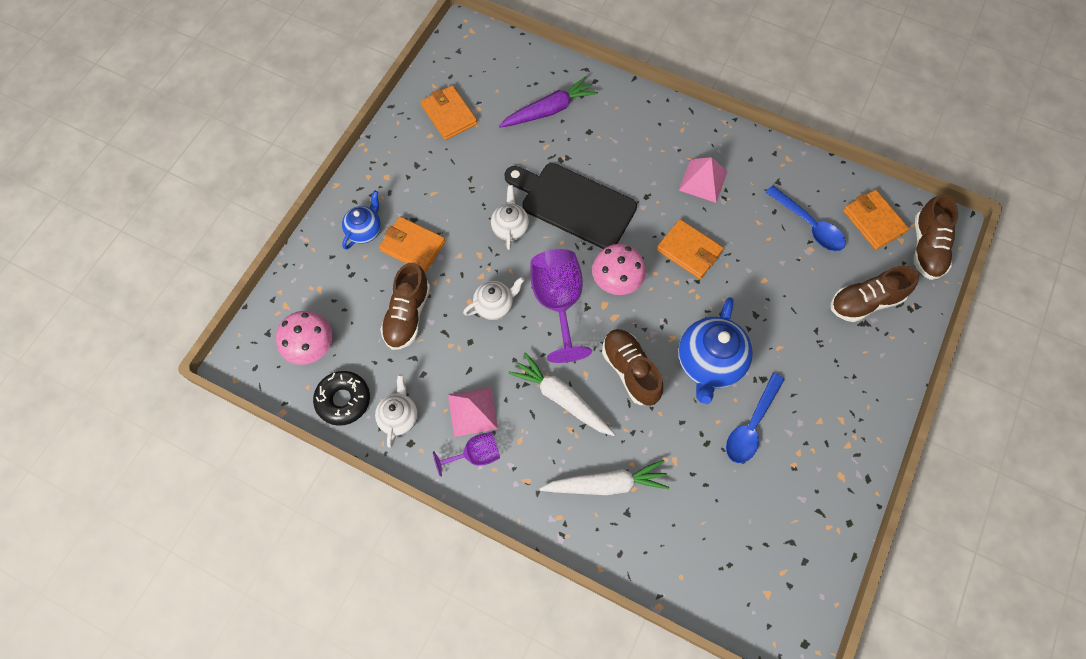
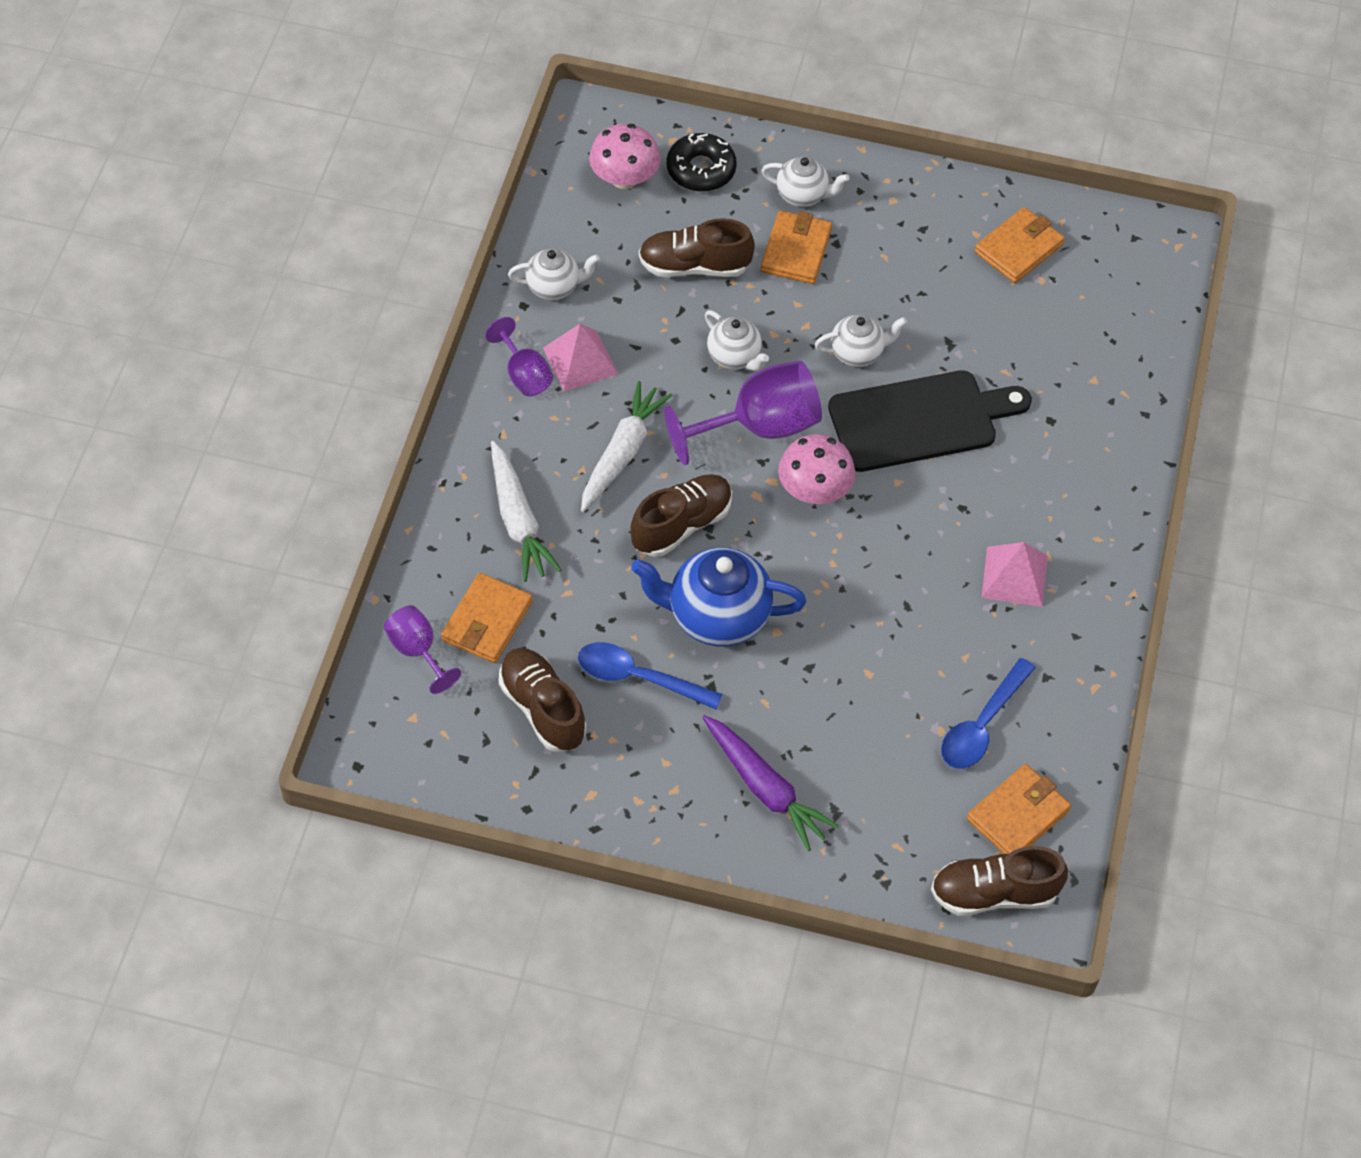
camera: 75 degrees right, 10 degrees down
black donut [313,371,370,426] -> black donut moved to [666,133,737,192]
blue teapot [342,190,381,250] -> white teapot [761,156,850,207]
purple carrot [499,76,598,128] -> purple carrot moved to [702,715,839,851]
black cutting board [505,163,637,249] -> black cutting board turned 60 degrees clockwise [828,370,1032,472]
orange wallet [657,219,724,279] -> orange wallet moved to [441,573,533,663]
brown shoe [831,266,919,322] -> brown shoe moved to [499,648,586,752]
none -> purple goblet [384,605,461,694]

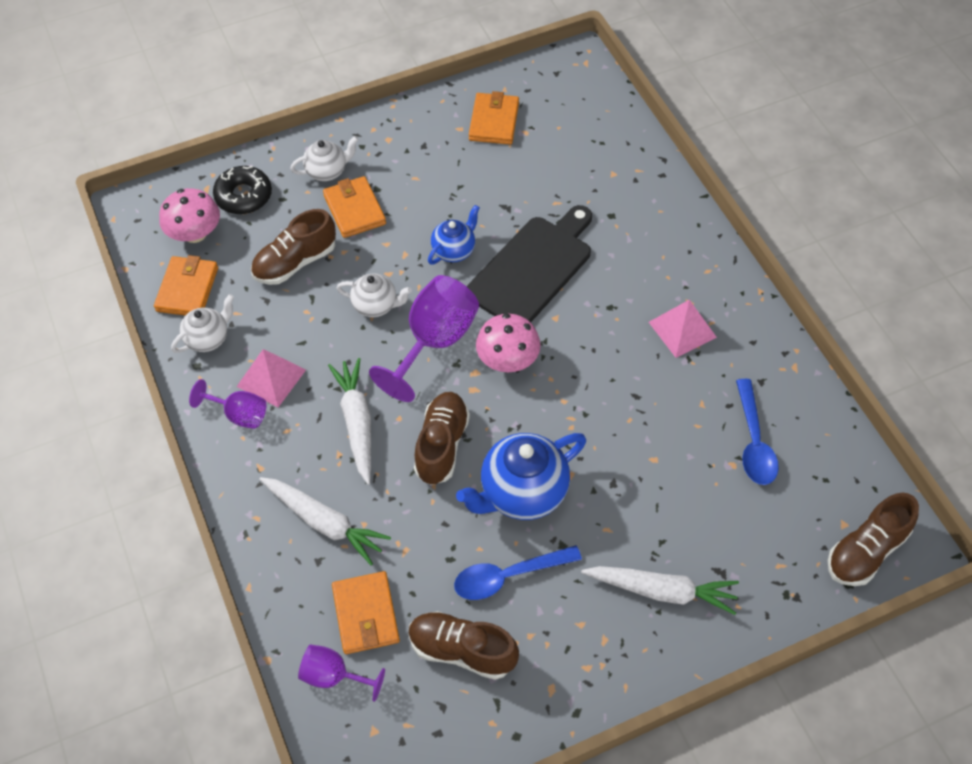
camera: 35 degrees left, 0 degrees up
purple carrot [702,715,839,851] -> white carrot [581,566,739,615]
white teapot [815,315,907,367] -> blue teapot [428,205,480,264]
orange wallet [967,764,1071,854] -> orange wallet moved to [154,255,218,316]

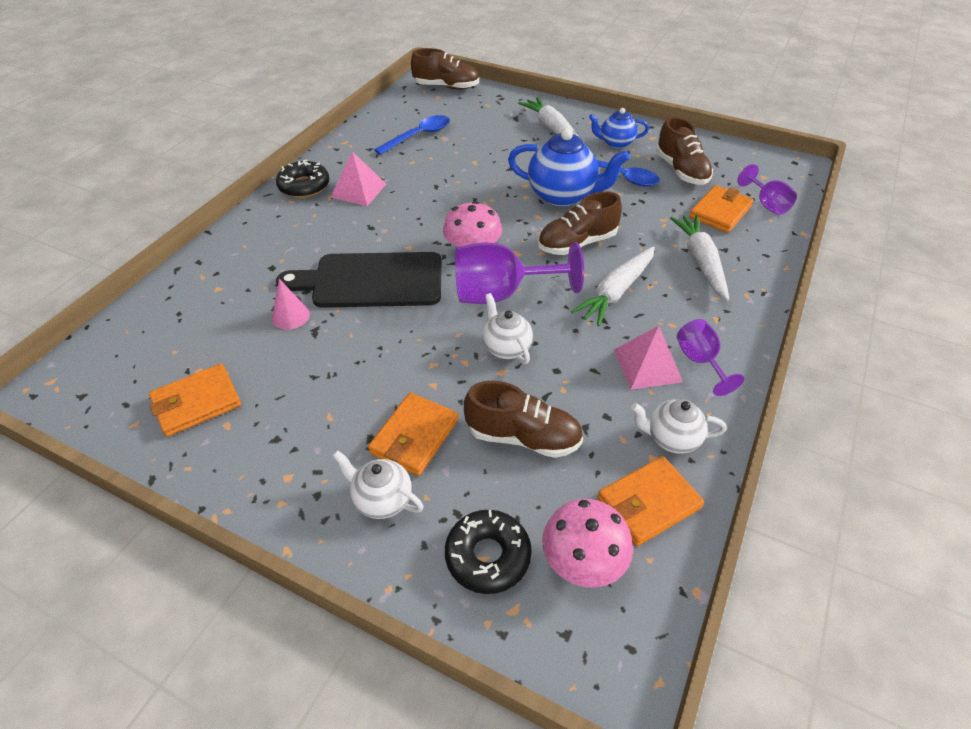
camera: 130 degrees left, 10 degrees down
blue teapot [428,205,480,264] -> blue teapot moved to [589,108,649,149]
none -> pink cone [272,279,310,330]
none -> black donut [276,160,329,198]

